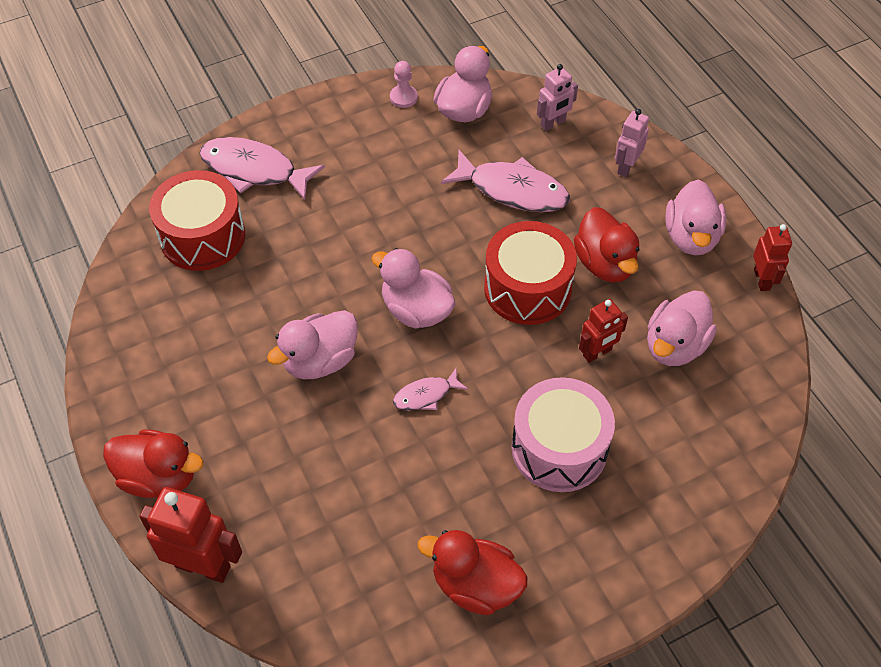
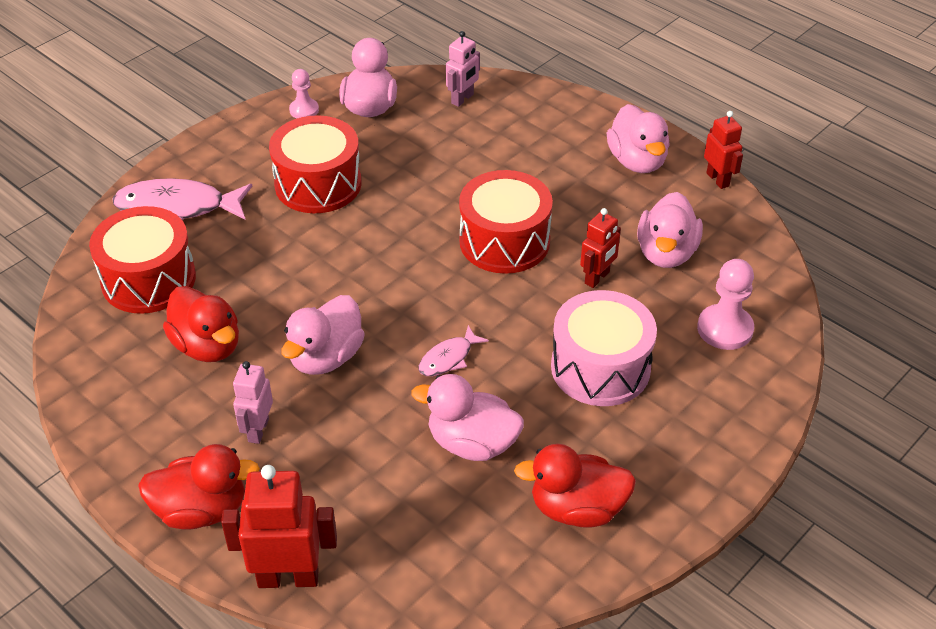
camera: 20 degrees left, 10 degrees down
pink duck [372,248,455,329] -> pink duck moved to [412,374,524,461]
pink fish [441,150,570,212] -> none
red duck [574,207,639,283] -> red duck moved to [163,286,239,362]
pink robot [615,109,649,177] -> pink robot moved to [233,361,273,444]
none -> red drum [269,115,362,213]
none -> pink pawn [697,259,754,350]

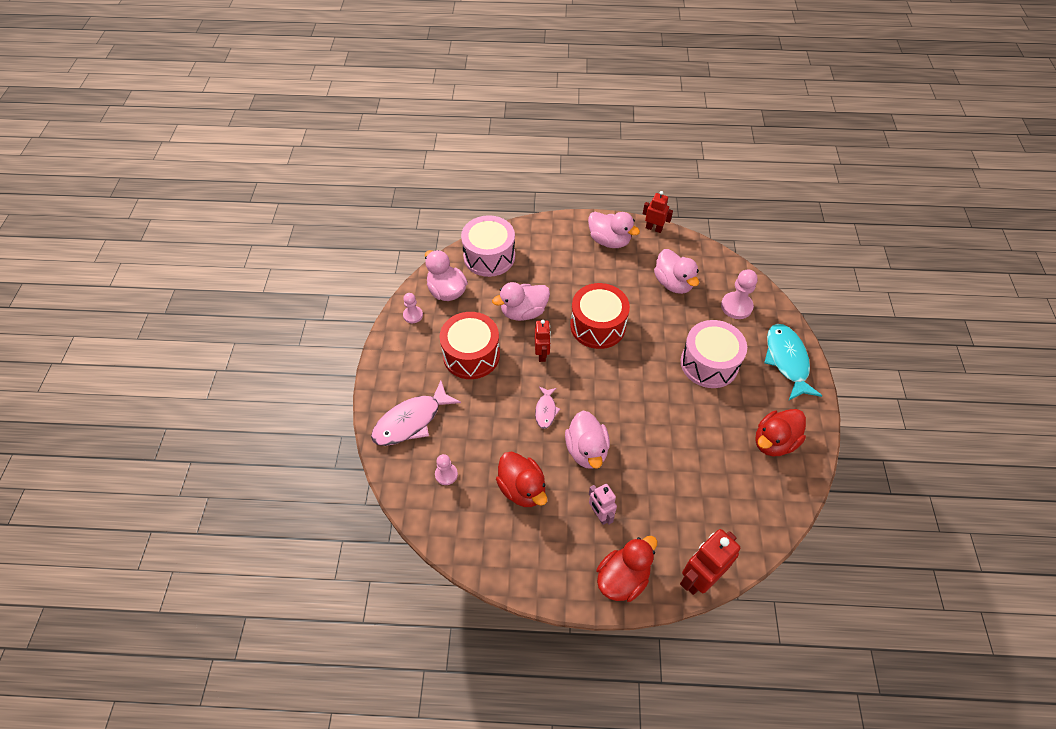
camera: 40 degrees left, 10 degrees up
red drum [89,206,196,314] -> pink pawn [435,454,458,485]
red duck [163,286,239,362] -> red duck turned 45 degrees clockwise [496,451,547,507]
pink duck [412,374,524,461] -> pink duck moved to [492,282,550,321]
pink fish [418,325,489,376] -> pink fish moved to [535,387,560,429]
pink robot [446,31,480,107] -> pink drum [461,215,515,277]
red robot [580,208,621,288] -> red robot moved to [535,320,551,362]
none -> turquoise fish [764,324,822,400]

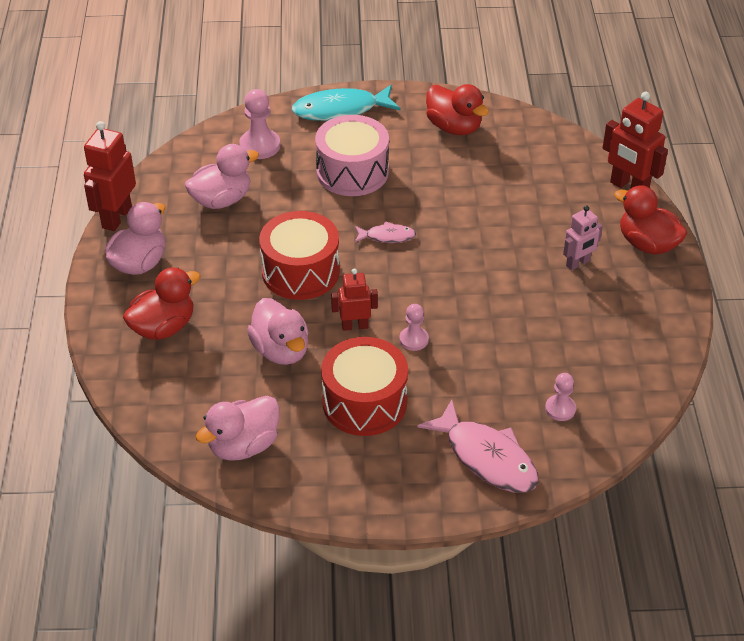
camera: 95 degrees left, 10 degrees down
pink pawn [403,293,423,323] -> pink pawn moved to [399,304,429,351]
pink drum [461,215,515,277] -> none
red duck [496,451,547,507] -> red duck moved to [123,267,201,340]
pink fish [535,387,560,429] -> pink fish moved to [355,221,416,243]
pink duck [565,411,610,469] -> none
red robot [643,191,673,233] -> red robot [84,121,136,231], size x1.63

